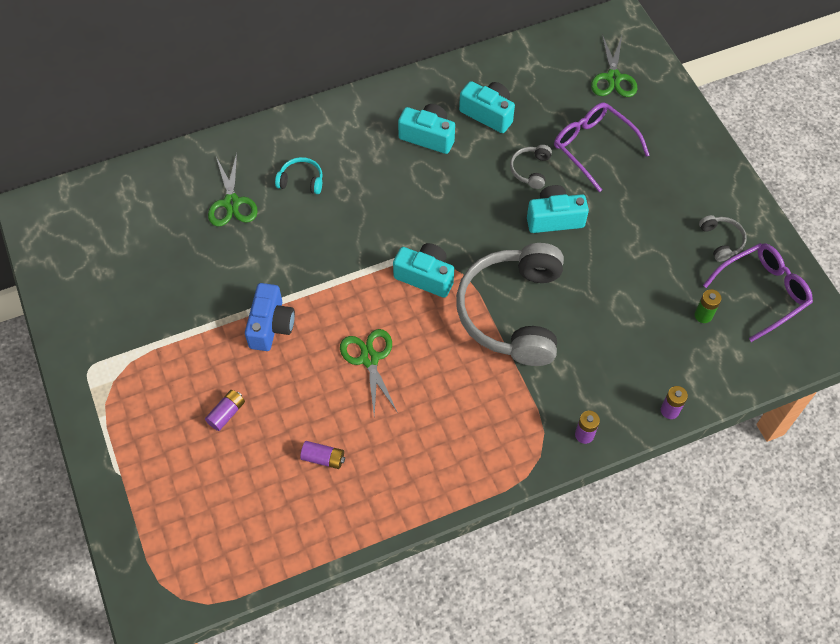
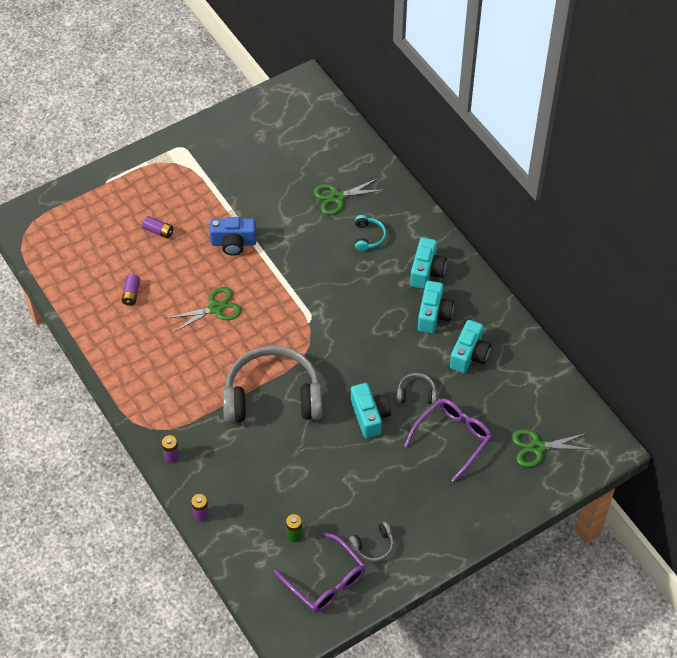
camera: 80 degrees right, 5 degrees down
turquoise camera [393,243,454,298] -> turquoise camera moved to [410,237,447,289]

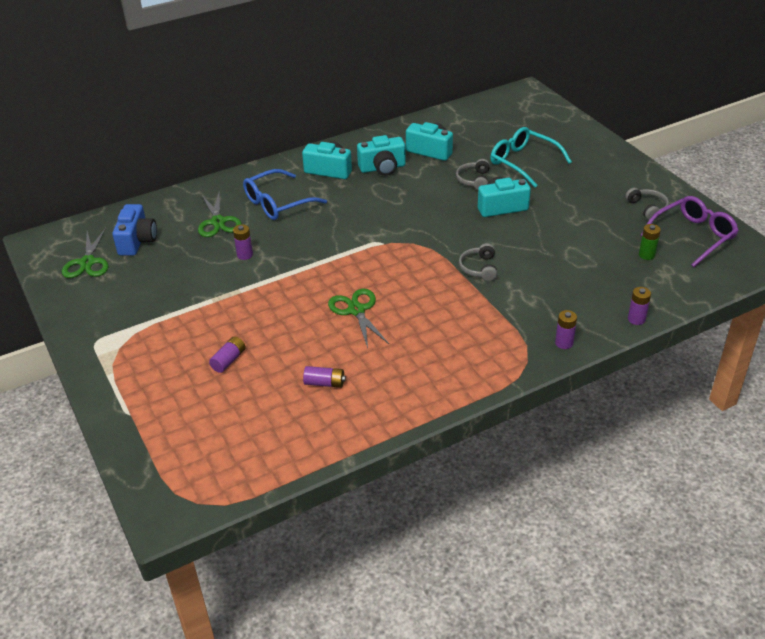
camera: 85 degrees left, 15 degrees down
blue camera [209,217,256,256] -> blue camera moved to [112,204,157,256]
grey headphones [223,346,323,423] -> grey headphones [459,243,497,281], size x0.40
turquoise headphones [355,215,386,251] -> blue glasses [243,169,327,220]
purple glasses [404,399,492,482] -> turquoise glasses [490,127,572,188]
turquoise camera [418,281,454,333] -> turquoise camera turned 150 degrees clockwise [357,135,406,176]
green scissors [512,429,592,467] -> green scissors moved to [62,228,108,278]
none -> purple battery [233,224,253,260]

